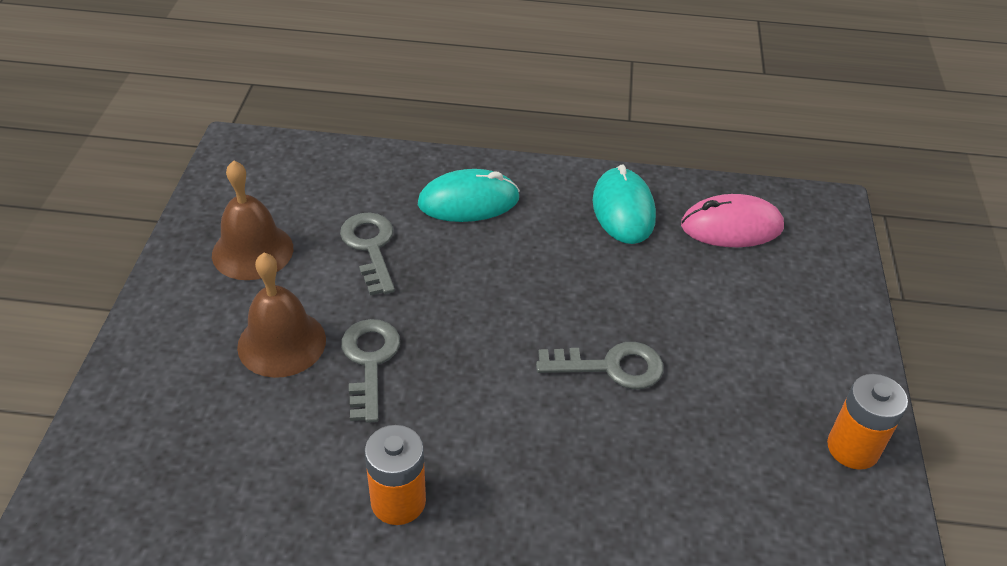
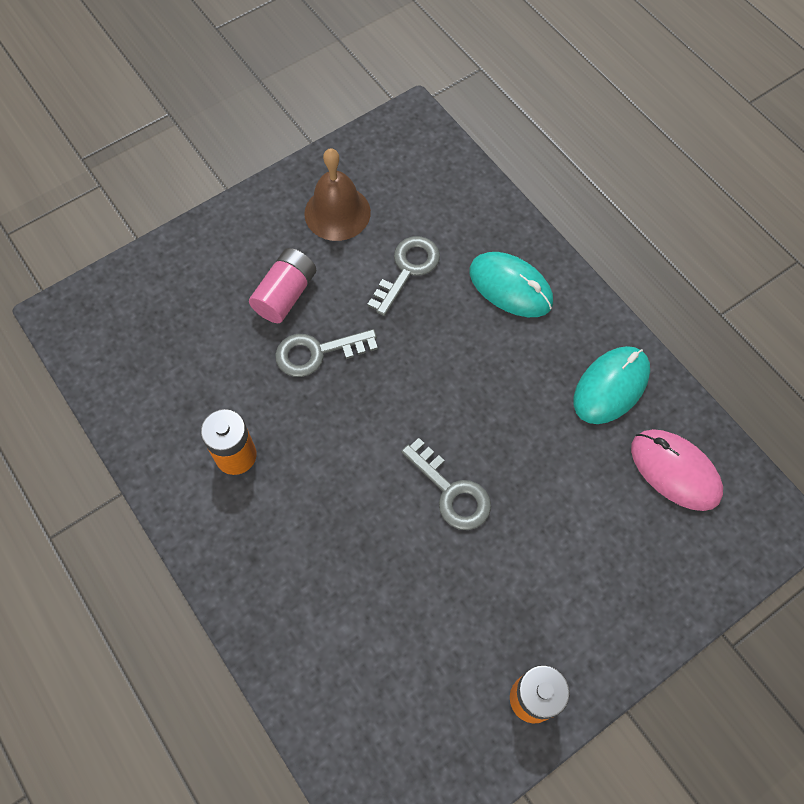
camera: 50 degrees right, 20 degrees up
brown bell [237,253,326,378] -> pink battery [249,248,316,323]
grey key [341,319,400,423] -> grey key turned 150 degrees counterclockwise [275,329,378,377]

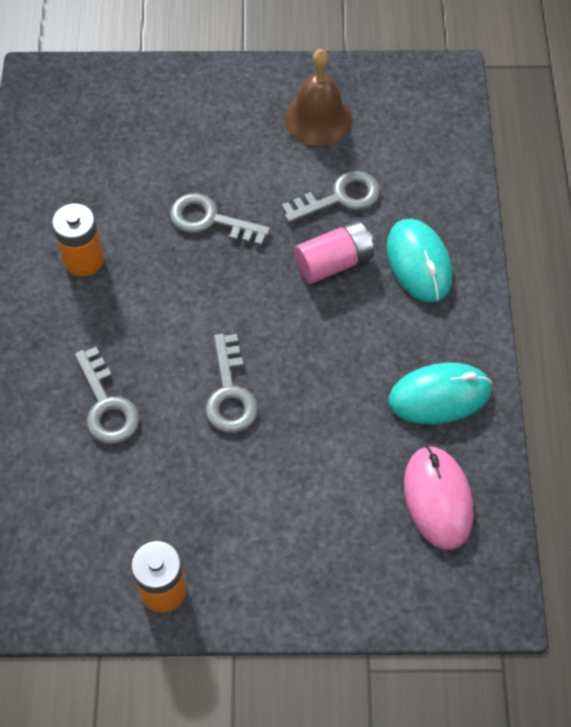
camera: 35 degrees right, 5 degrees down
pink battery [249,248,316,323] -> pink battery moved to [294,221,374,284]
none -> grey key [75,347,140,444]

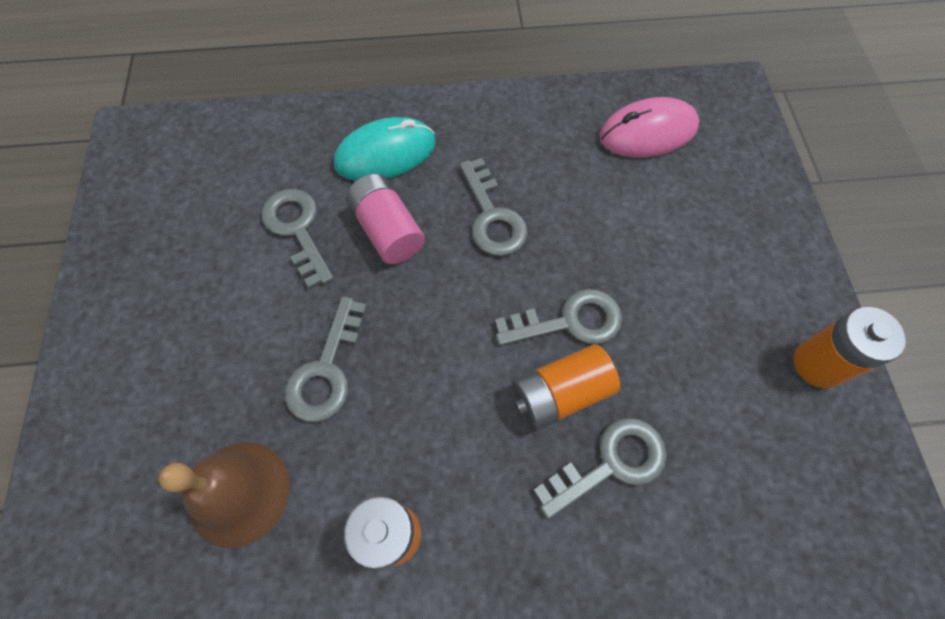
camera: 95 degrees left, 5 degrees up
brown bell [284,49,353,146] -> brown bell moved to [159,442,289,548]
turquoise mouse [388,363,492,424] -> none
none -> grey key [460,158,528,256]
none -> orange battery [513,344,620,430]

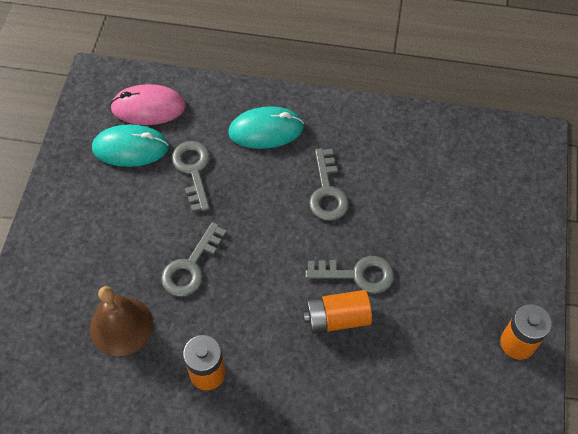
camera: 15 degrees right, 5 degrees down
pink battery [346,174,425,264] -> none
grey key [534,418,667,519] -> none
pink mouse [599,97,700,158] -> pink mouse moved to [110,84,186,125]
none -> turquoise mouse [92,124,169,167]

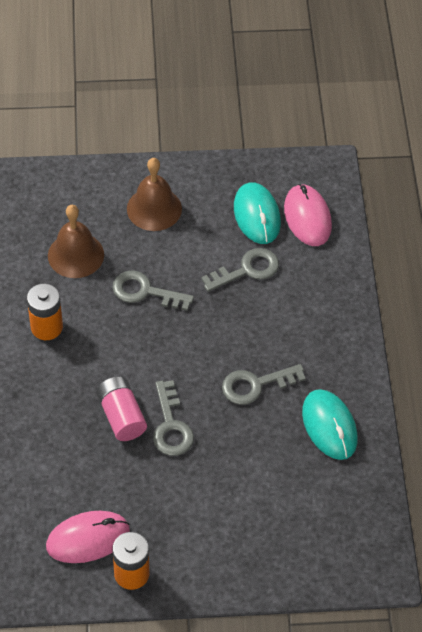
camera: 75 degrees right, 5 degrees down
turquoise mouse [228,106,304,149] -> turquoise mouse moved to [302,389,357,460]
orange battery [303,290,372,334] -> pink battery [96,376,147,441]
none -> pink mouse [46,511,130,563]
none -> brown bell [127,158,182,231]

